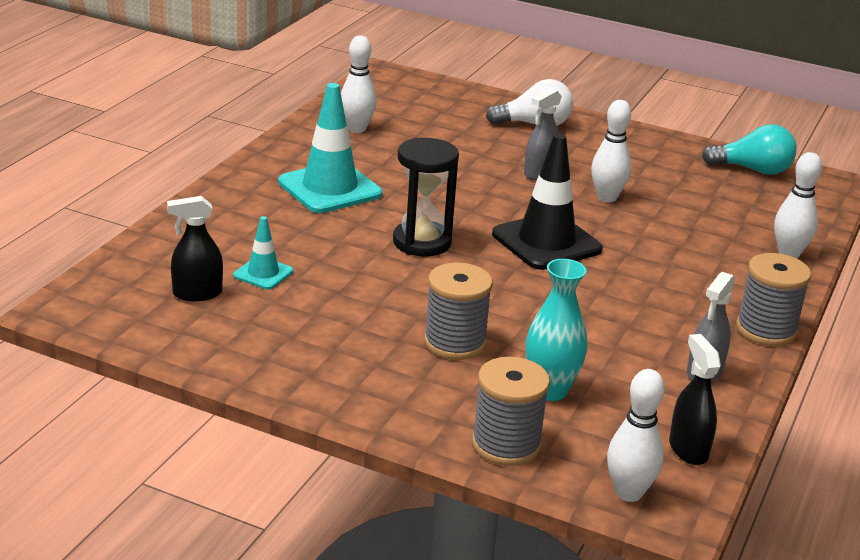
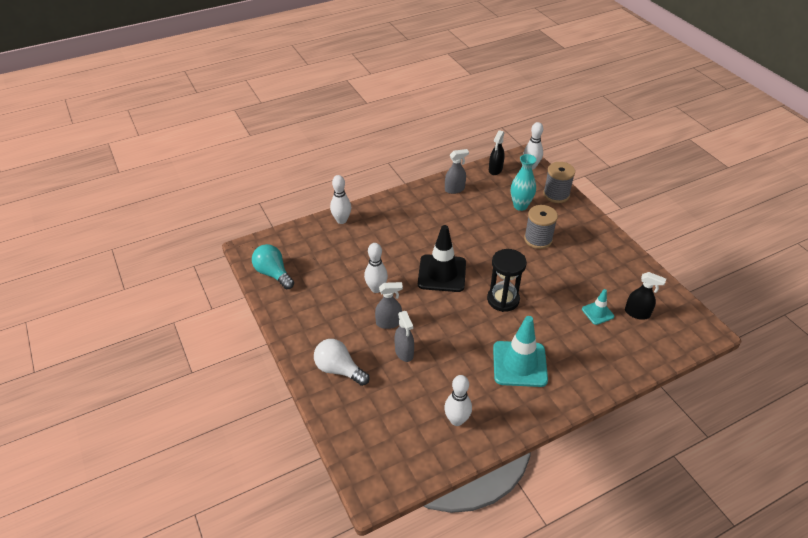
camera: 140 degrees left, 15 degrees up
grey spool [736,253,811,346] -> none
none -> grey spray bottle [395,311,414,362]

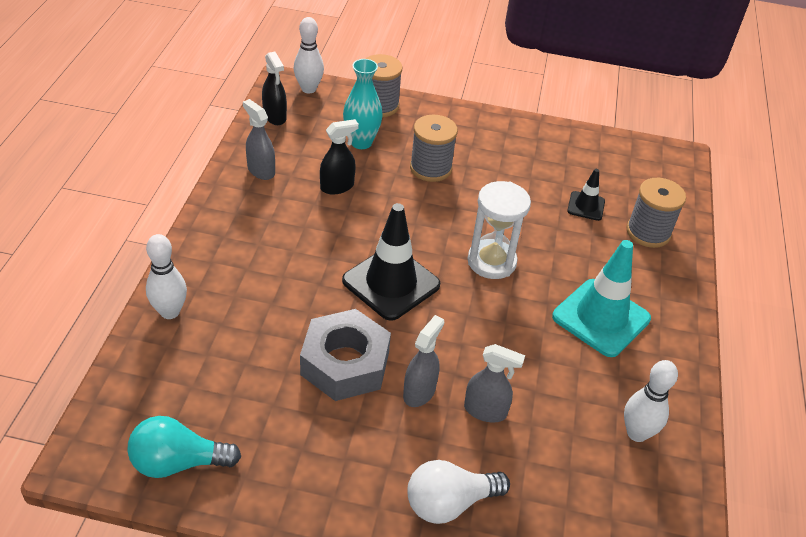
camera: 55 degrees left, 0 degrees up
white bowling pin [364,243,388,293] -> grey nut [300,309,391,401]
grey spray bottle [445,149,469,194] -> grey spray bottle turned 60 degrees counterclockwise [243,99,275,180]
black hourglass [487,249,527,312] -> white hourglass [468,181,531,279]
turquoise traffic cone [582,289,614,325] -> black traffic cone [567,169,605,221]
black spray bottle [625,272,666,320] -> black spray bottle moved to [320,119,359,194]
none -> grey spool [626,178,686,248]

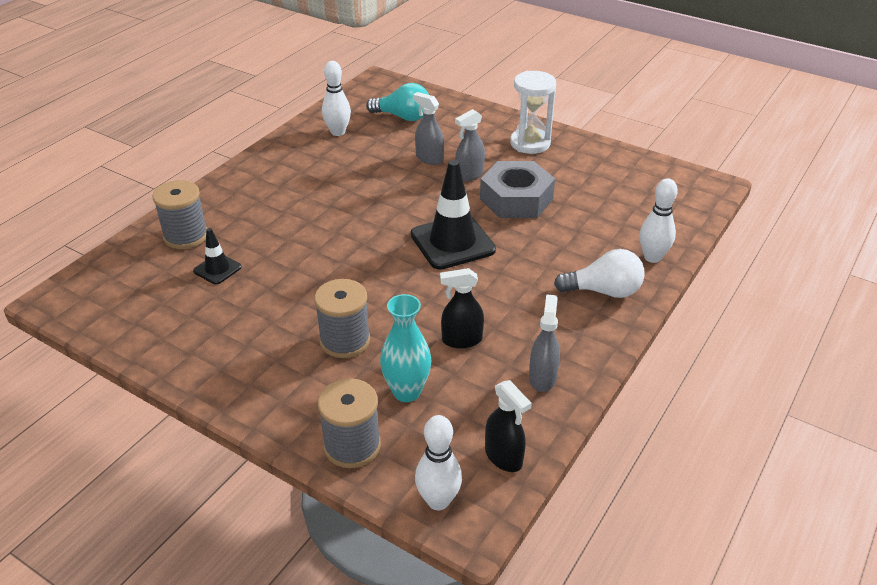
camera: 155 degrees left, 5 degrees down
turquoise light bulb [127,416,241,478] -> turquoise light bulb moved to [366,83,429,121]
grey spray bottle [243,99,275,180] -> grey spray bottle turned 150 degrees counterclockwise [529,294,560,392]
black spray bottle [262,51,287,125] -> black spray bottle turned 150 degrees clockwise [485,380,532,472]
white light bulb [407,460,510,524] -> white light bulb moved to [554,249,645,298]
white hourglass [468,181,531,279] -> white hourglass moved to [510,71,556,154]
turquoise traffic cone [552,240,651,357] -> none

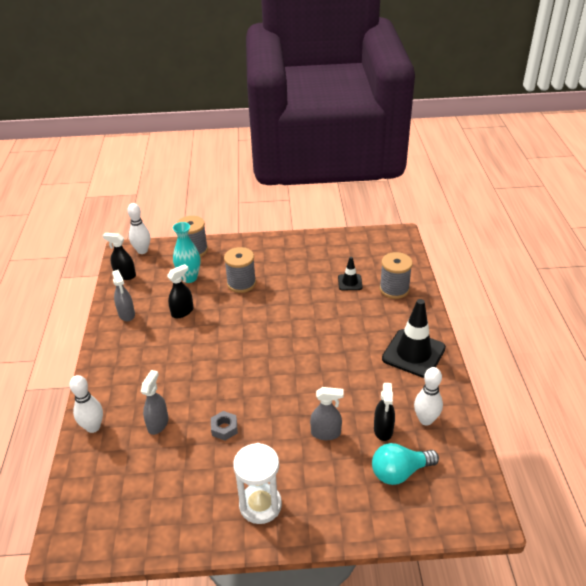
camera: 145 degrees right, 0 degrees up
black traffic cone [411,160,496,270] -> black traffic cone moved to [382,299,446,378]
grey spray bottle [455,109,485,182] -> grey spray bottle moved to [141,370,168,435]
grey nut [480,161,555,218] -> grey nut [211,411,238,440], size x0.46
white light bulb [554,249,645,298] -> none
none -> black spray bottle [374,383,395,441]

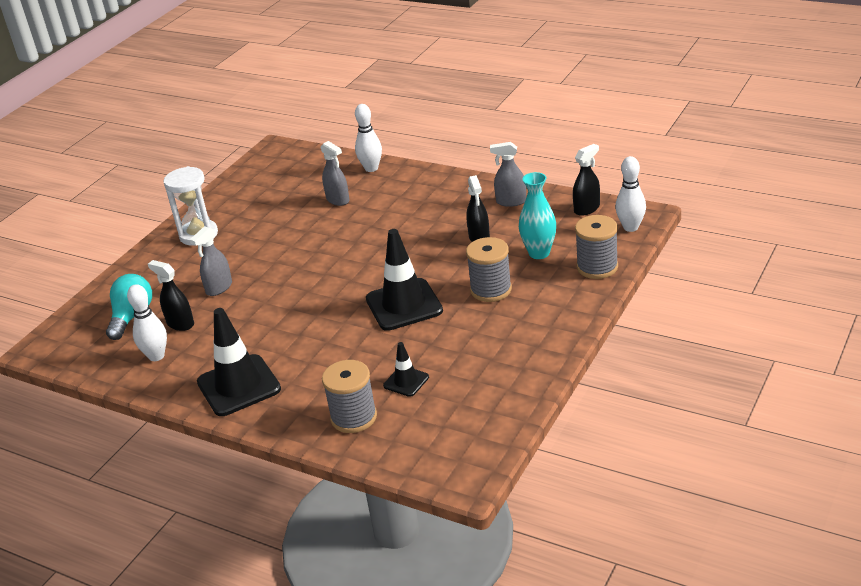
camera: 125 degrees right, 5 degrees down
grey nut [211,411,238,440] -> none
none -> black traffic cone [366,229,443,331]

